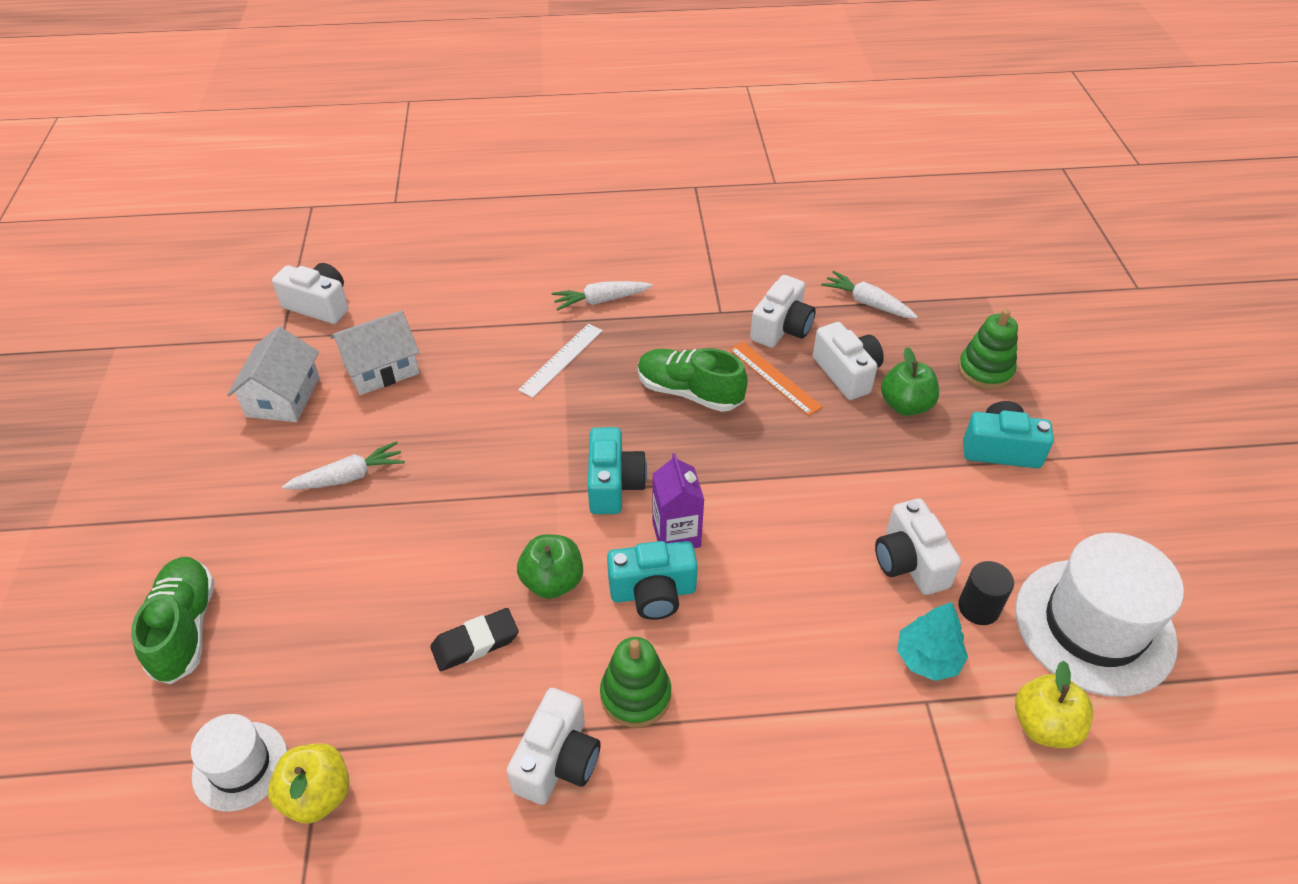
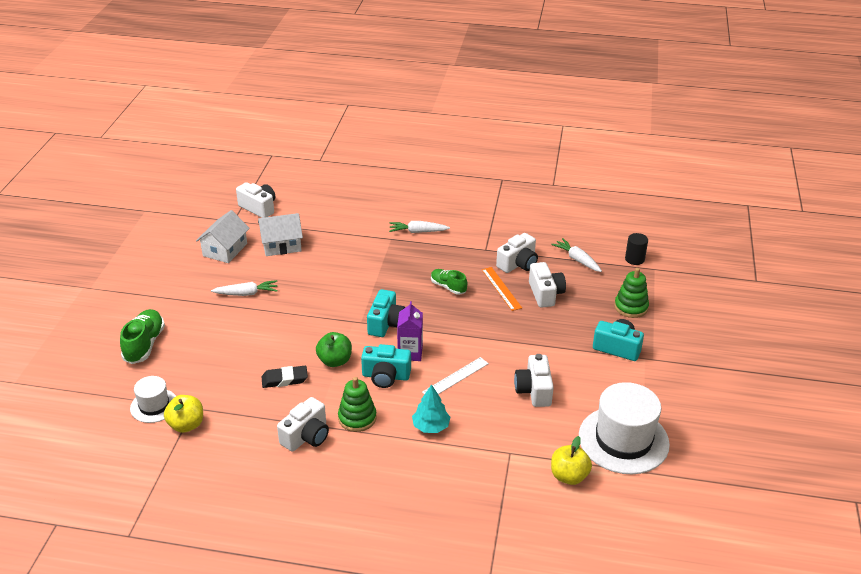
camera: 15 degrees right, 10 degrees down
white ruler [518,324,603,398] -> white ruler moved to [422,357,489,394]
green shoe [638,348,748,412] -> green shoe [431,269,467,295], size x0.65
green apple [881,347,939,416] -> none
turquoise tree [897,602,968,681] -> turquoise tree moved to [412,384,451,433]
black cylinder [958,561,1014,625] -> black cylinder moved to [625,233,648,265]

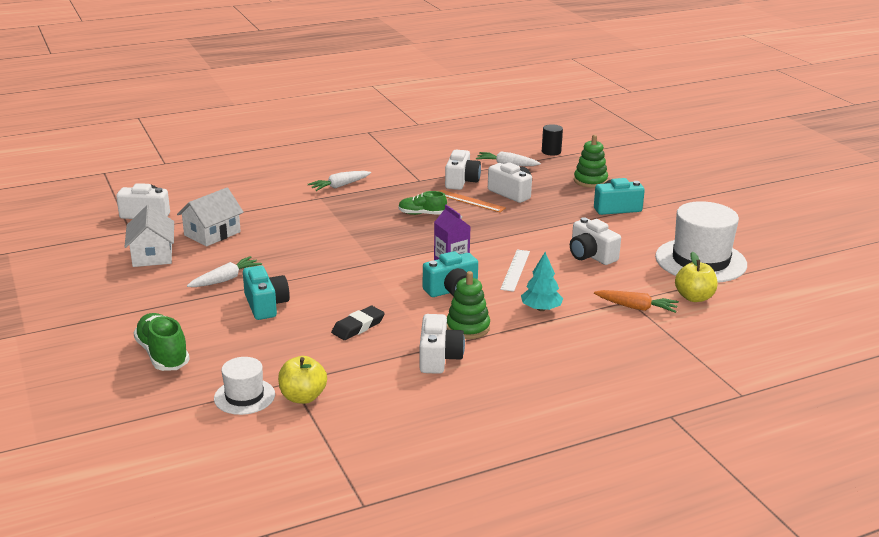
camera: 35 degrees left, 10 degrees down
green apple [316,332,352,367] -> none
turquoise camera [367,289,406,337] -> turquoise camera moved to [243,265,290,320]
none -> orange carrot [594,290,679,313]

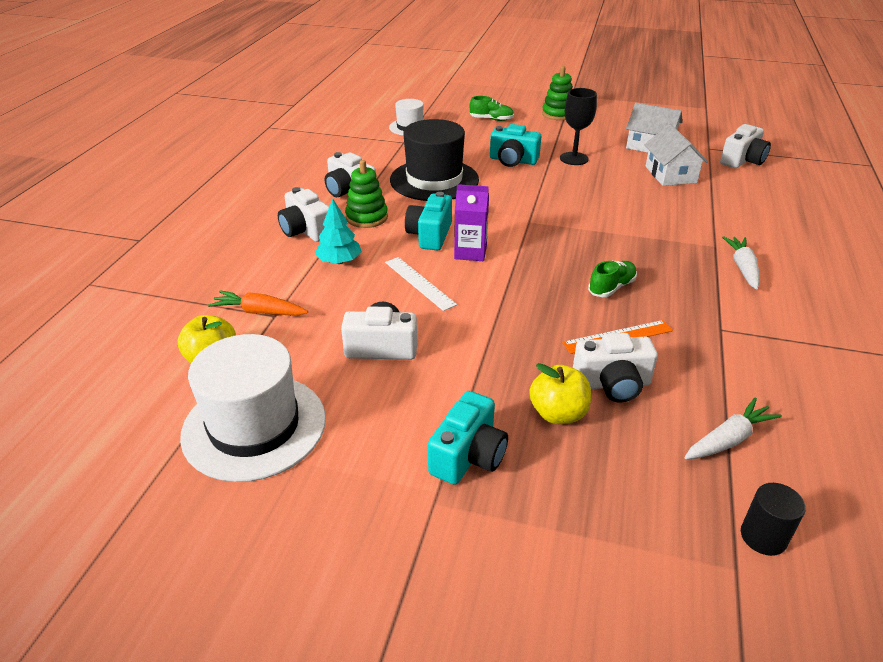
camera: 130 degrees right, 10 degrees up
green shoe [133,313,190,371] -> green shoe [470,96,514,121], size x0.65
white carrot [187,256,262,287] -> black goblet [560,88,597,165]
yellow apple [278,356,327,404] -> yellow apple moved to [529,363,591,424]
black eraser [331,306,385,340] -> black hat [390,119,479,201]
white camera [445,150,481,190] -> white camera moved to [278,187,329,242]
green stacking toy [574,135,608,188] -> green stacking toy moved to [542,66,573,120]
orange carrot [594,290,679,313] -> orange carrot turned 45 degrees clockwise [208,290,308,316]

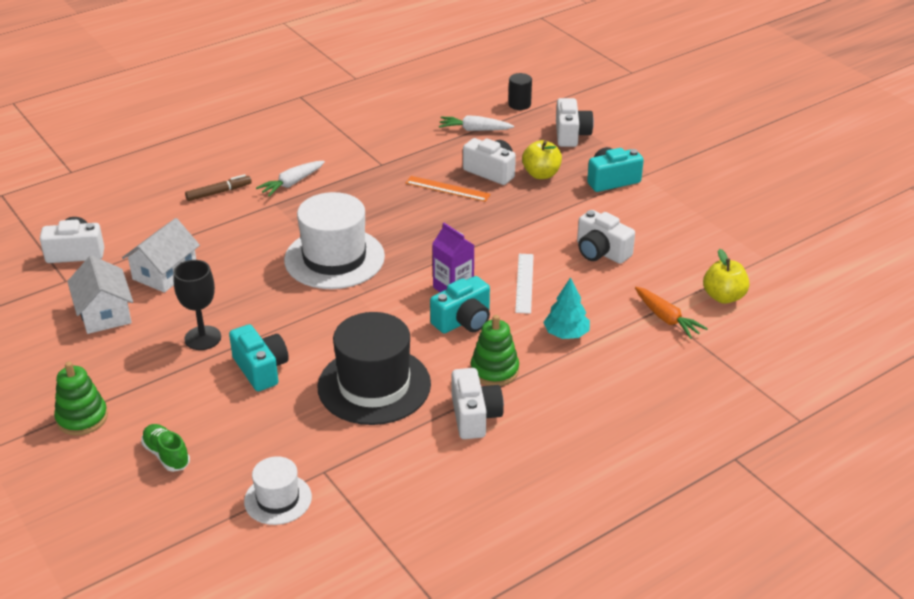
camera: 140 degrees left, 0 degrees up
white hat [180,334,326,482] -> white hat moved to [284,192,385,289]
white camera [278,187,329,242] -> white camera moved to [556,98,594,147]
green shoe [588,261,637,297] -> none
none -> brown marker [185,174,252,201]

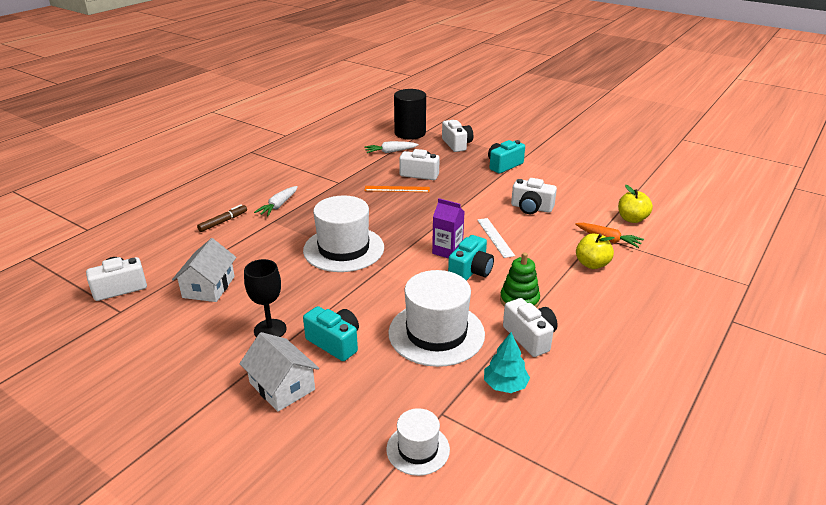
camera: 20 degrees left, 5 degrees down
green stacking toy [54,361,108,436] -> none
white house [67,255,133,334] -> white house moved to [239,332,319,412]
green shoe [141,424,190,472] -> none
black hat [318,312,431,425] -> white hat [388,270,485,367]
black cylinder [508,73,532,110] -> black cylinder [394,89,426,140], size x1.96
yellow apple [522,140,562,179] -> yellow apple moved to [576,234,614,269]
turquoise tree [543,277,590,339] -> turquoise tree moved to [484,332,530,393]

